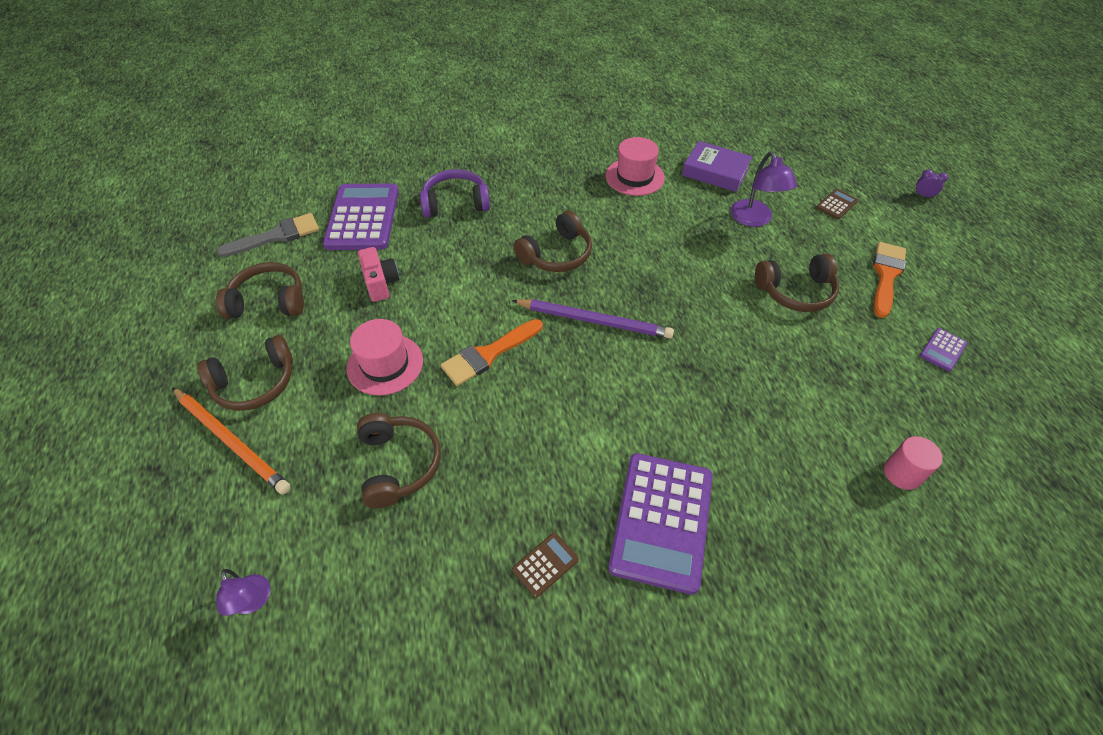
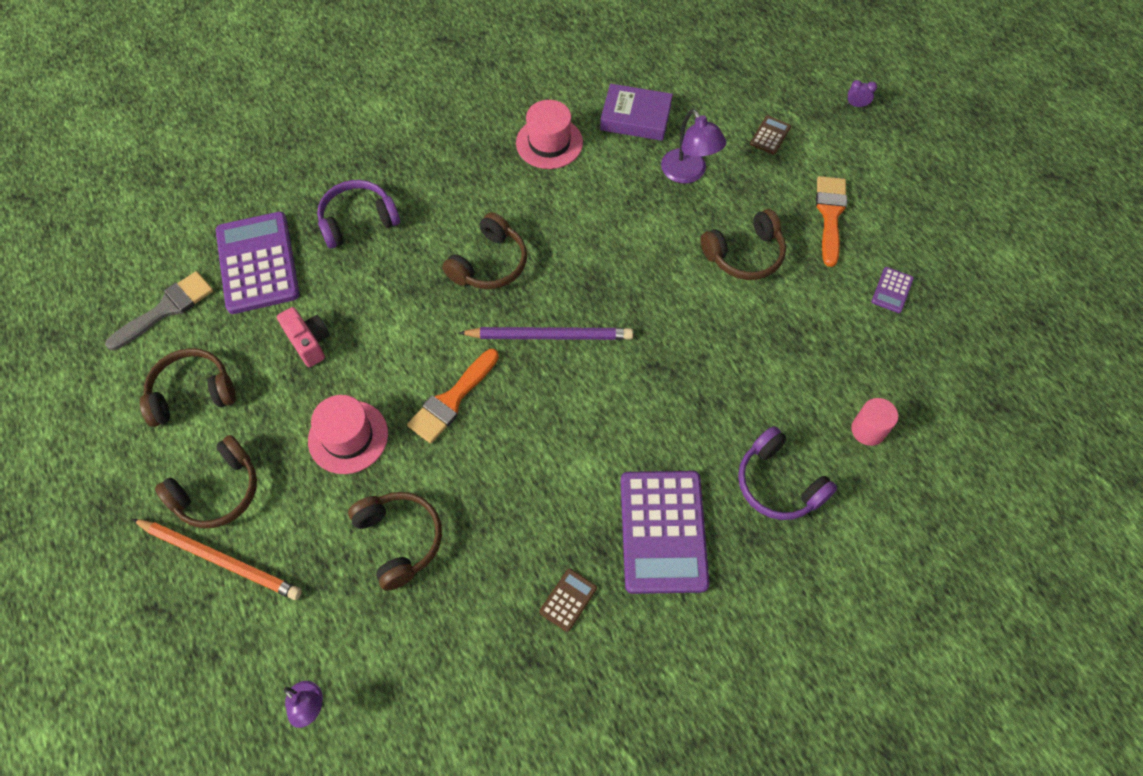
camera: 15 degrees left, 10 degrees up
none -> purple headphones [738,426,837,520]

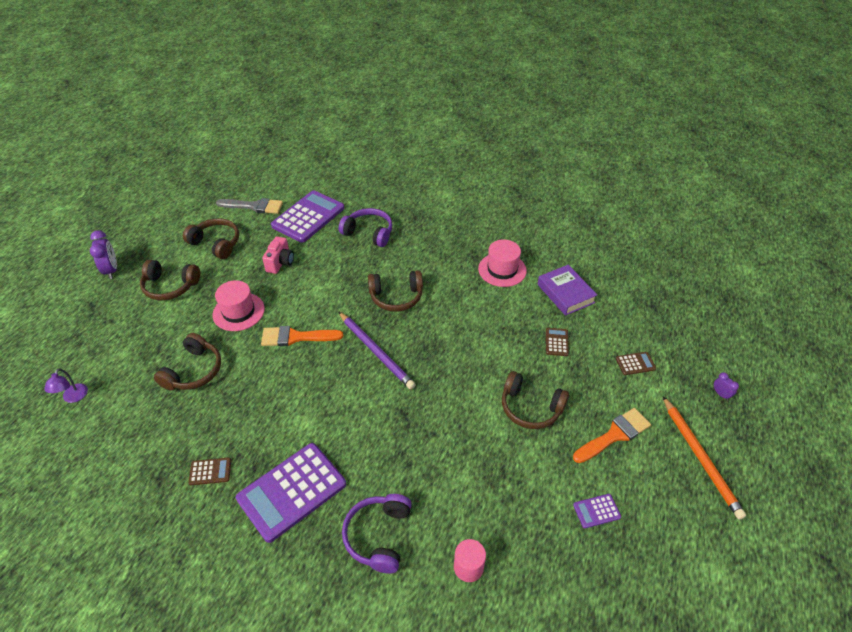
camera: 50 degrees right, 15 degrees down
orange pencil [132,519,302,600] -> orange pencil moved to [663,396,746,519]
purple lamp [661,109,726,184] -> brown calculator [546,328,569,356]
none -> purple clock [90,230,117,279]

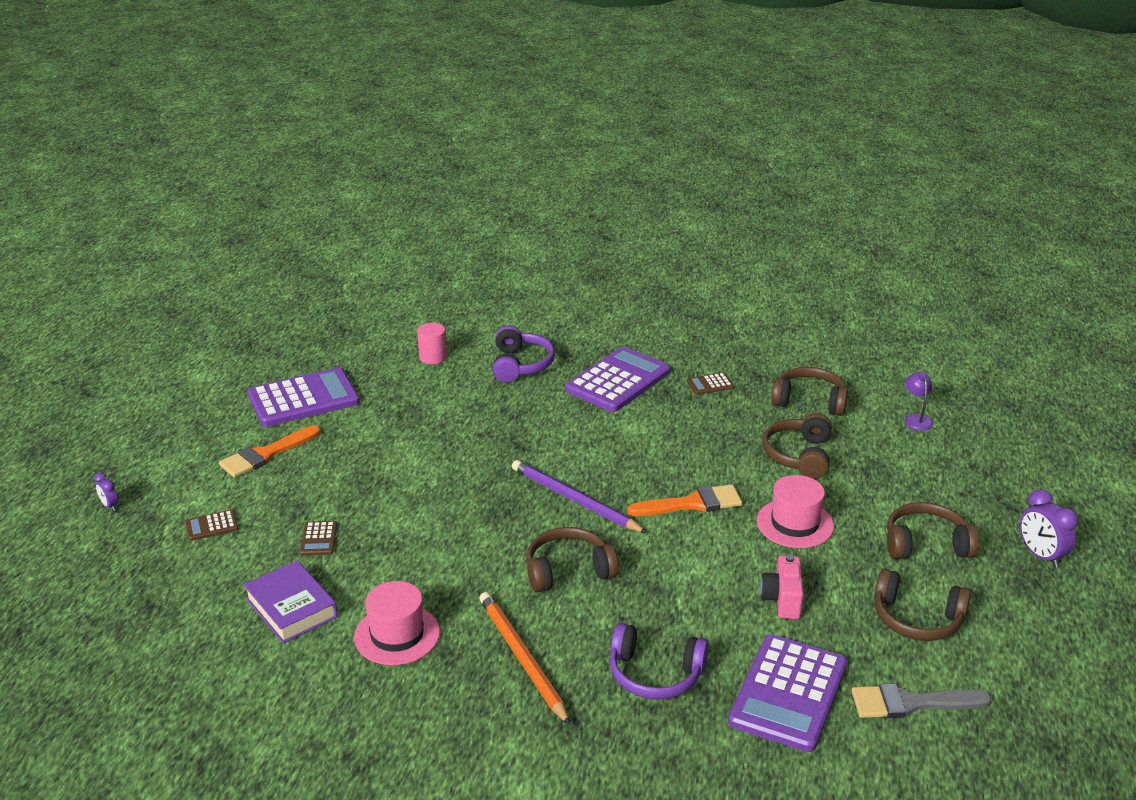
camera: 170 degrees right, 15 degrees down
brown headphones [502,371,569,429] -> brown headphones moved to [771,367,848,416]
purple calculator [573,494,621,528] -> purple calculator [248,368,360,427], size x2.34
orange pencil [663,396,746,519] -> orange pencil moved to [479,592,570,725]

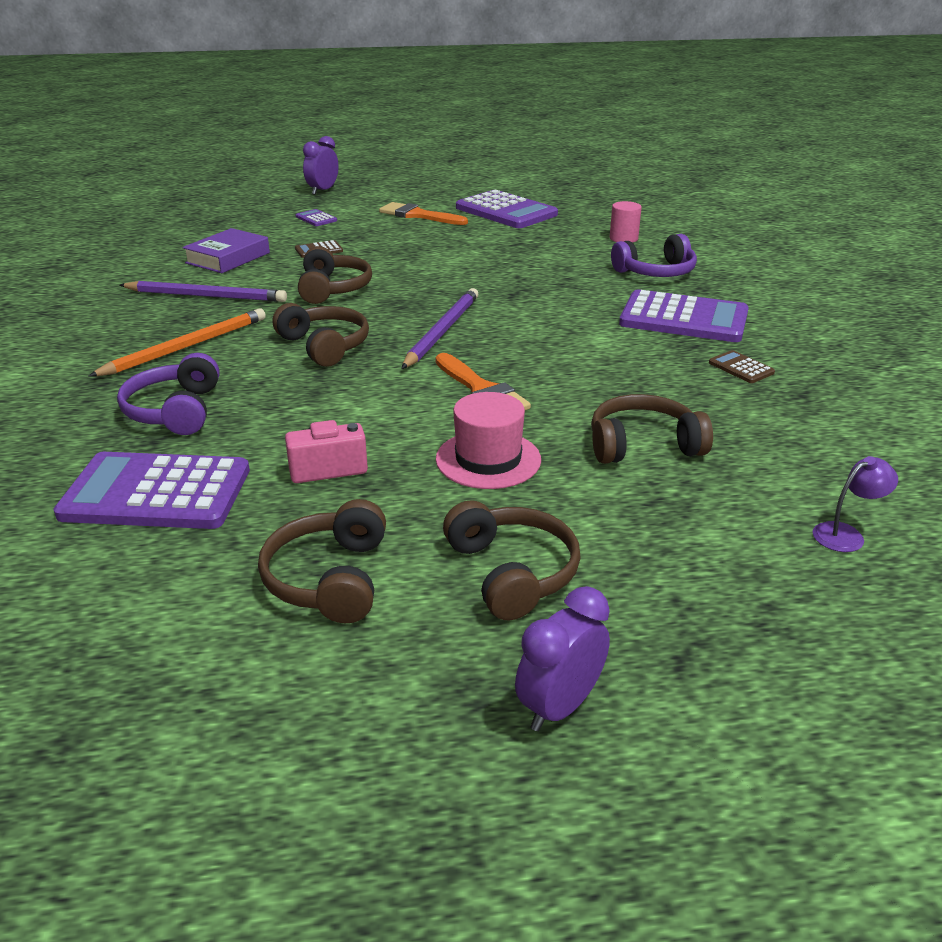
camera: 70 degrees right, 0 degrees up
purple clock [94,473,118,511] -> purple clock [303,136,339,195], size x1.88
brown calculator [185,510,238,541] -> purple calculator [296,209,337,226]
pink hat [354,581,440,665] -> purple pencil [120,281,287,302]
brown headphones [771,367,848,416] -> brown headphones moved to [298,246,372,304]
grey brush [851,683,992,718] -> none

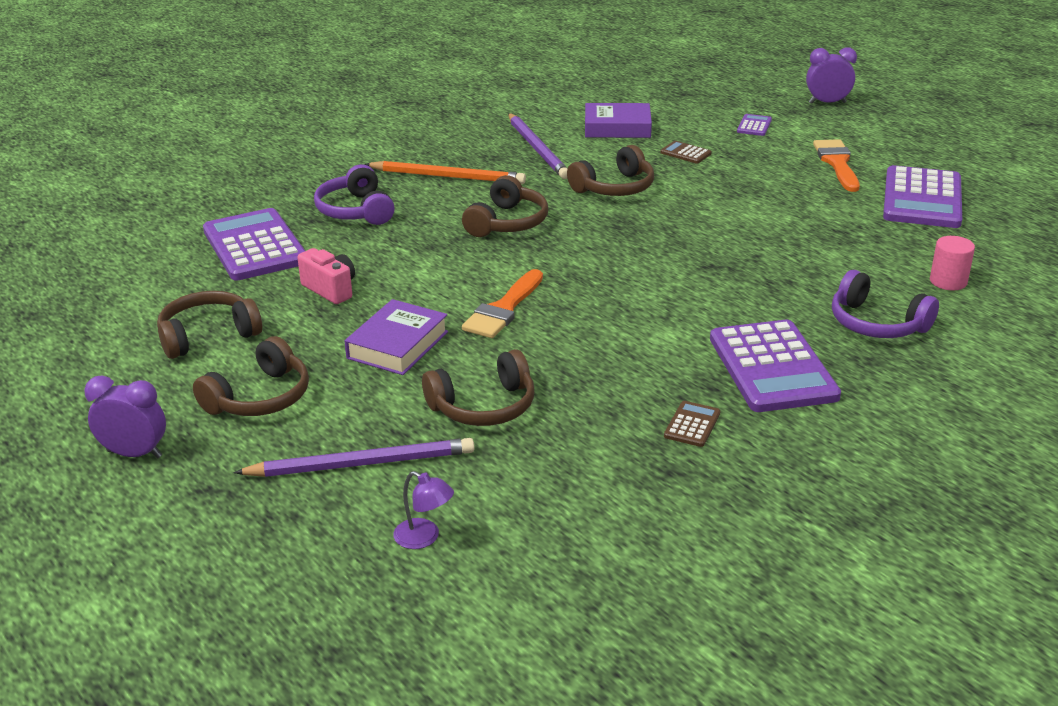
camera: 60 degrees right, 0 degrees up
purple headphones [117,353,220,435] -> purple headphones turned 75 degrees counterclockwise [314,164,395,225]
purple pencil [402,288,479,369] -> purple pencil moved to [233,438,475,477]
pink hat [436,392,541,489] -> purple book [344,299,448,375]
brown headphones [591,394,713,464] -> brown headphones turned 105 degrees clockwise [422,349,534,426]

